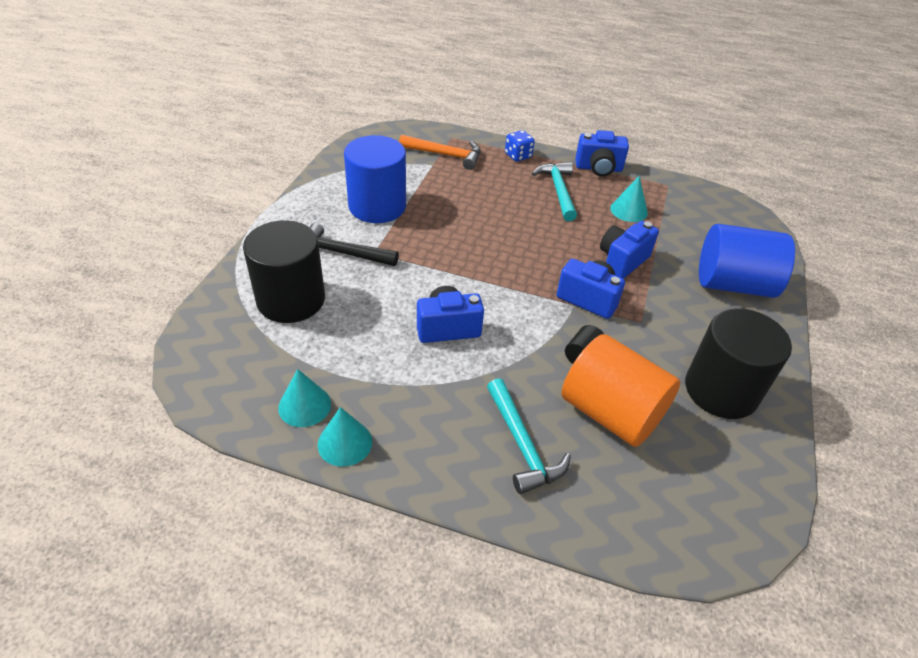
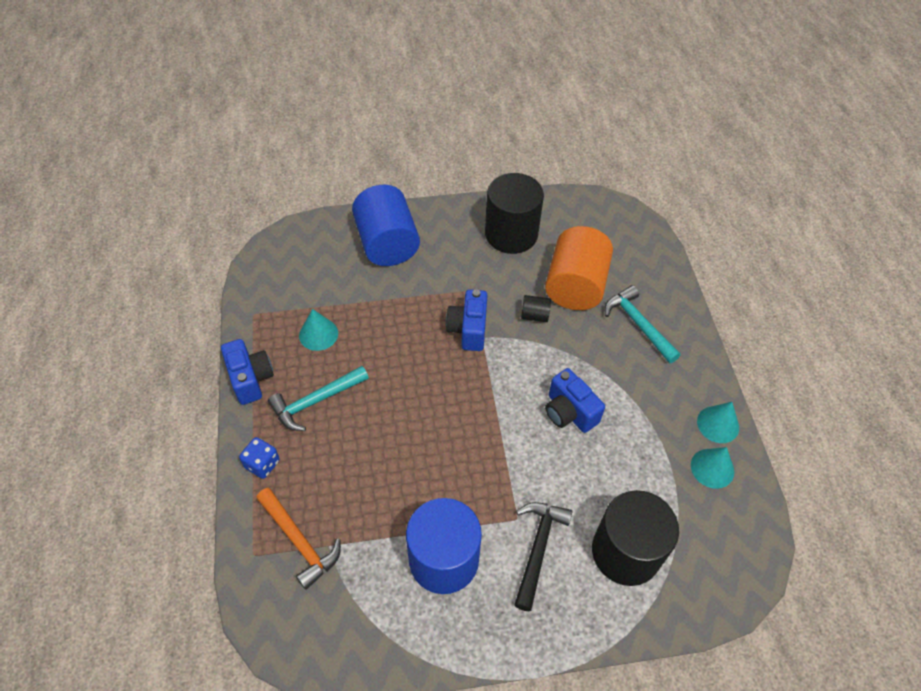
camera: 115 degrees left, 10 degrees up
black hammer [309,223,399,266] -> black hammer turned 150 degrees counterclockwise [514,502,573,611]
orange hammer [399,135,480,170] -> orange hammer turned 150 degrees clockwise [256,488,341,590]
turquoise hammer [487,378,571,494] -> turquoise hammer turned 75 degrees counterclockwise [605,285,681,363]
blue camera [600,221,659,279] -> none

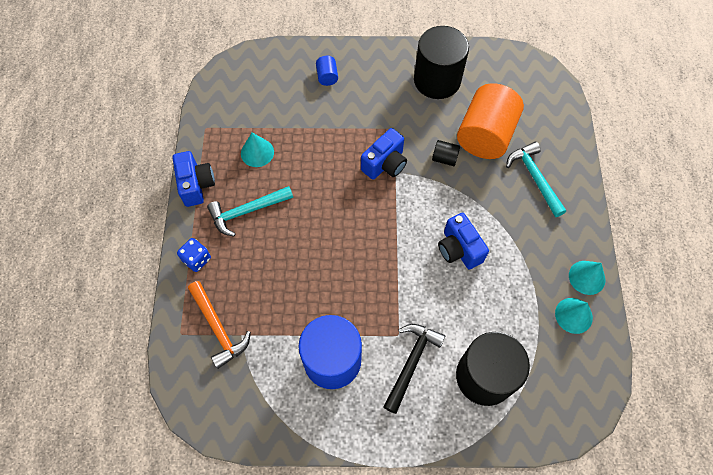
camera: 10 degrees right, 10 degrees up
blue cylinder [352,185,420,266] -> blue cylinder [316,56,338,86], size x0.42
blue camera [446,289,488,351] -> blue camera turned 150 degrees counterclockwise [361,128,407,180]

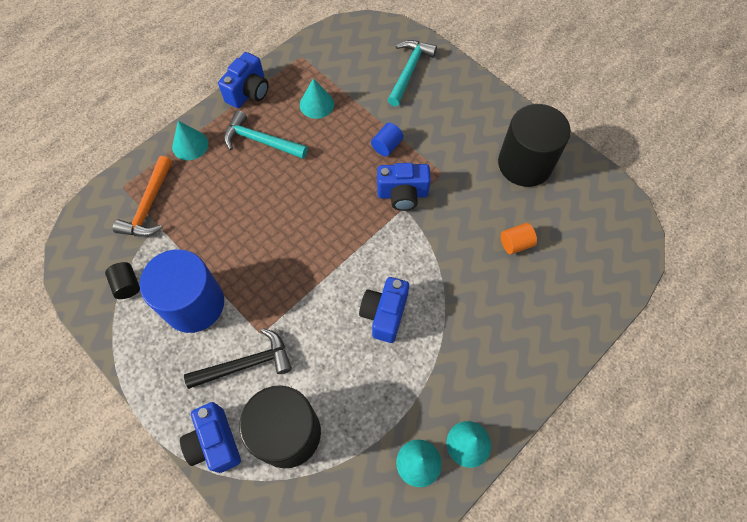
camera: 45 degrees right, 0 degrees up
blue dice [177,238,211,272] -> turquoise cone [172,121,208,160]
blue cylinder [316,56,338,86] -> blue cylinder moved to [371,123,404,156]
black cylinder [432,140,460,166] -> black cylinder moved to [105,262,140,299]
orange cylinder [457,83,524,159] -> orange cylinder [501,223,537,254], size x0.42
turquoise hammer [506,142,566,217] -> turquoise hammer moved to [388,40,437,106]
none -> blue camera [180,402,241,473]

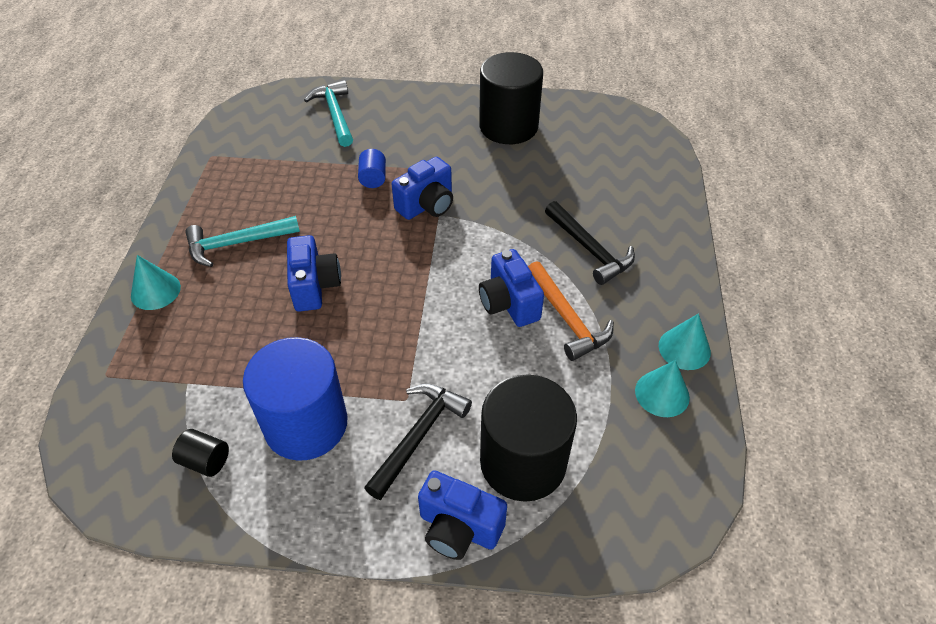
camera: 40 degrees left, 15 degrees down
orange hammer [113,156,172,237] -> orange hammer moved to [528,261,614,361]
blue camera [218,52,269,108] -> blue camera moved to [287,235,341,312]
turquoise cone [300,78,334,119] -> none
orange cylinder [501,223,537,254] -> none
none -> black hammer [545,201,635,285]

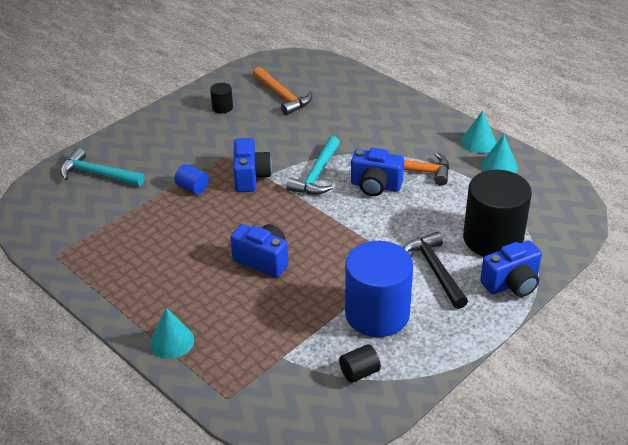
camera: 50 degrees left, 10 degrees down
turquoise hammer [185,216,300,267] -> turquoise hammer moved to [286,136,340,195]
black cylinder [479,52,543,144] -> black cylinder [210,83,233,113], size x0.42
black hammer [545,201,635,285] -> none
none -> orange hammer [253,67,312,115]

